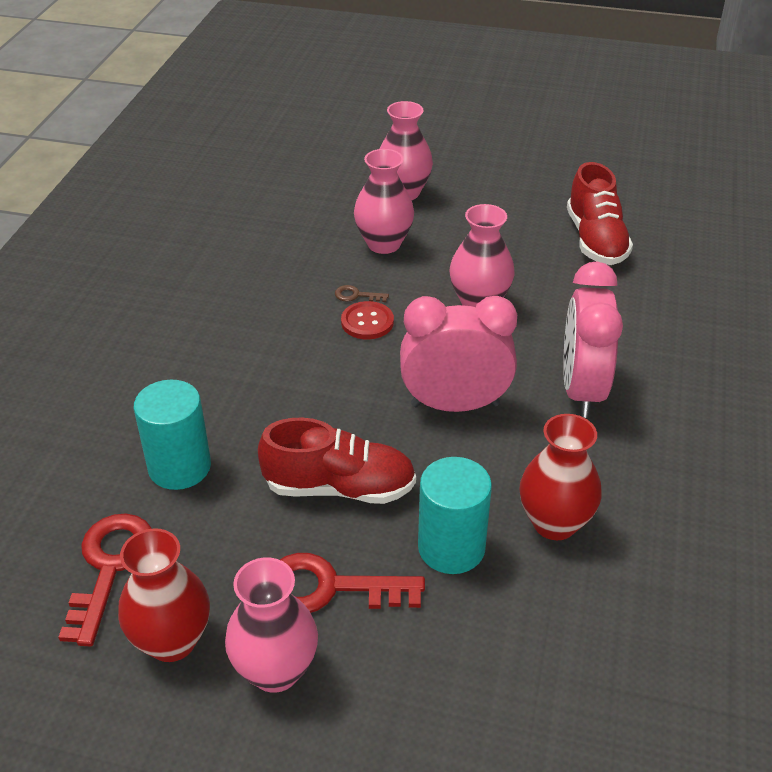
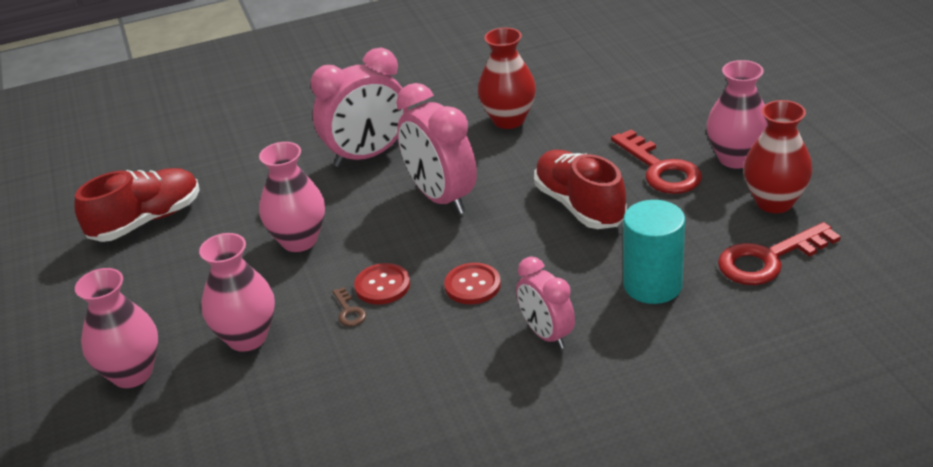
camera: 120 degrees left, 5 degrees down
turquoise cylinder [418,457,492,574] -> none
none -> red button [444,263,501,304]
none -> pink clock [516,256,575,349]

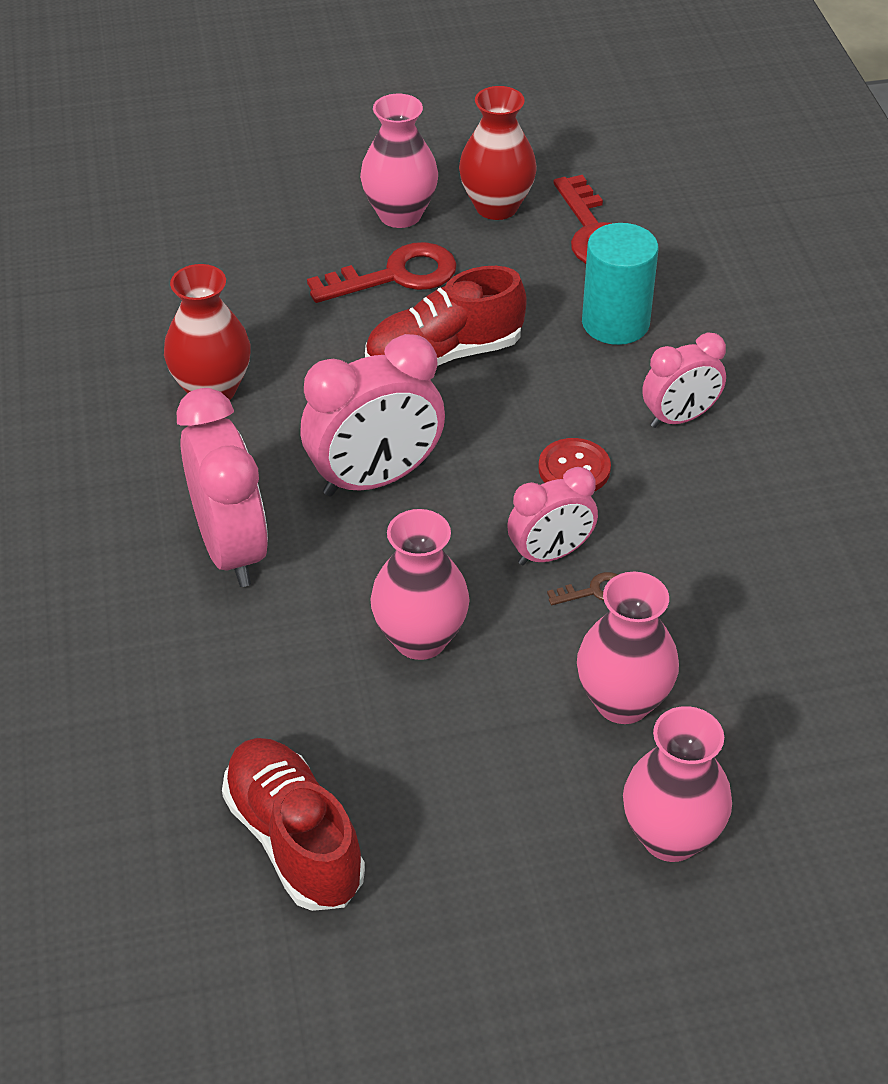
camera: 85 degrees left, 10 degrees up
red button [354,263,410,304] -> pink clock [507,467,598,565]

